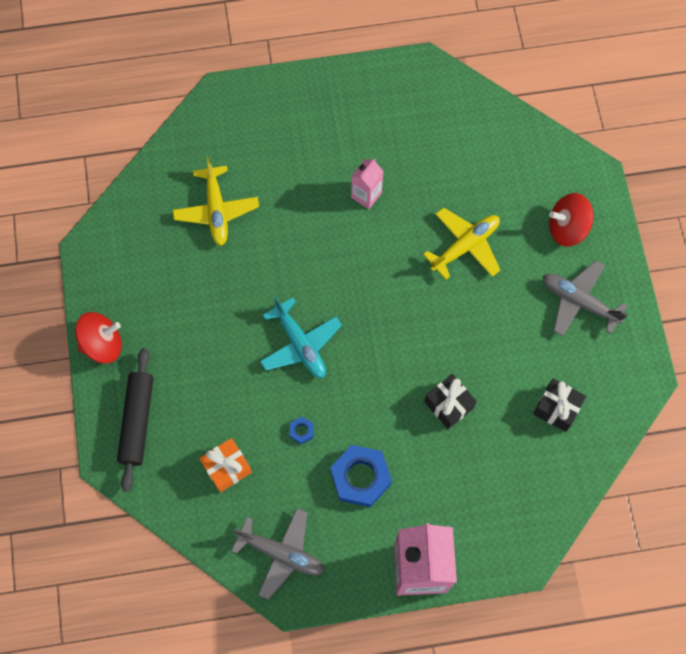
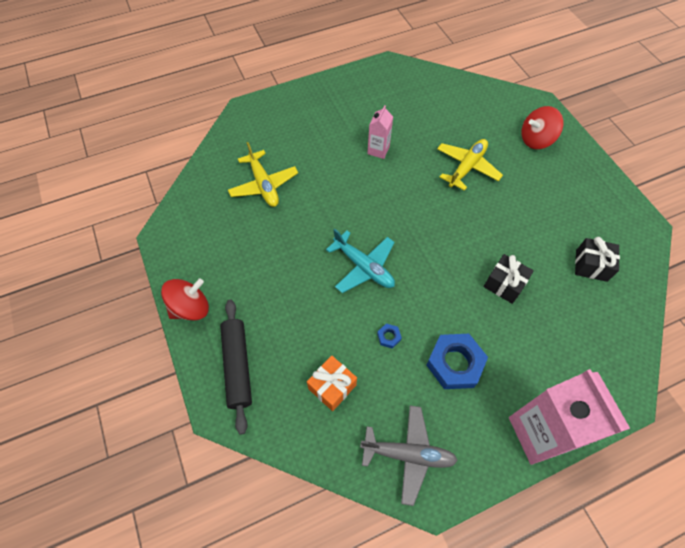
camera: 15 degrees left, 10 degrees down
grey plane [543,260,628,336] -> none

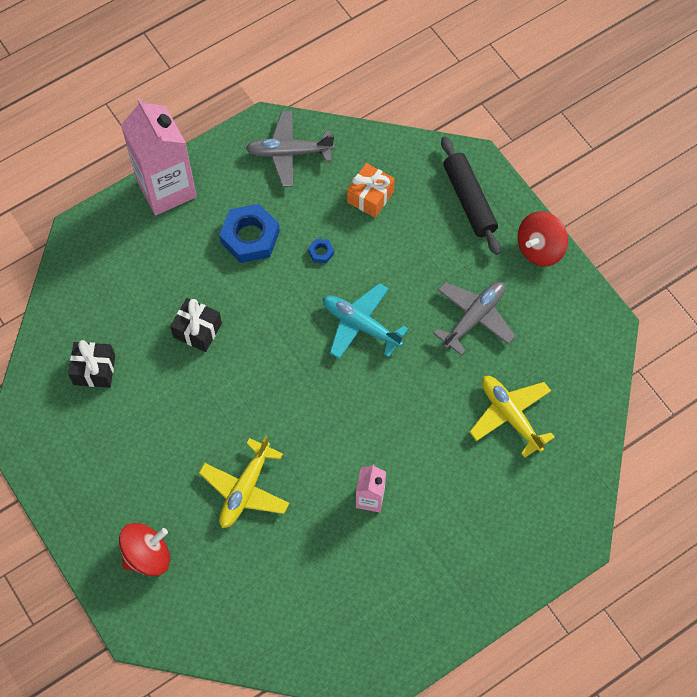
camera: 170 degrees right, 5 degrees up
none -> grey plane [433,281,516,356]

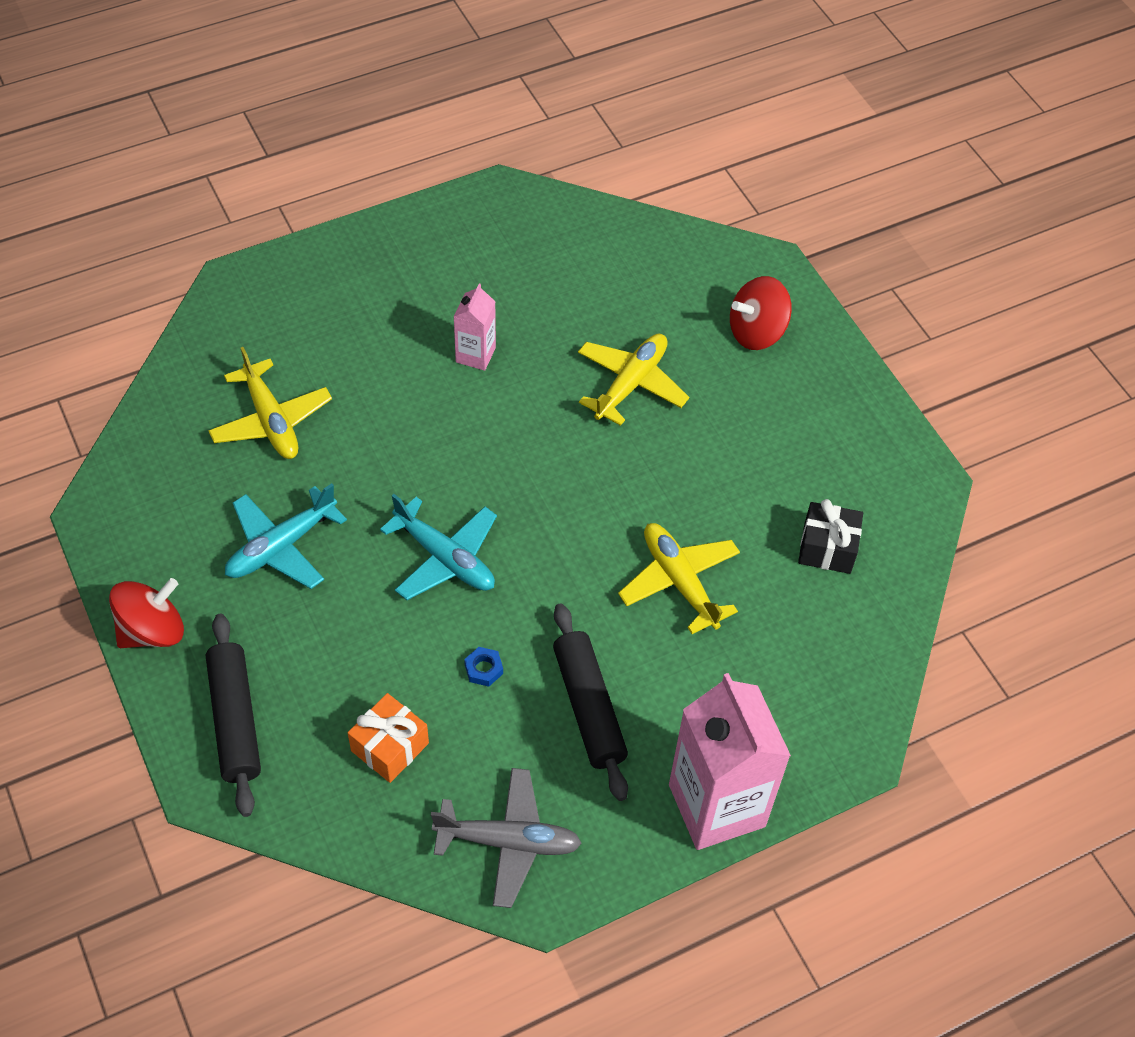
camera: 175 degrees left, 10 degrees down
black gift [170,298,222,352] -> yellow plane [618,523,740,634]
blue nut [219,204,280,263] -> black rolling pin [553,603,628,801]
grey plane [433,281,516,356] -> turquoise plane [225,483,347,589]

